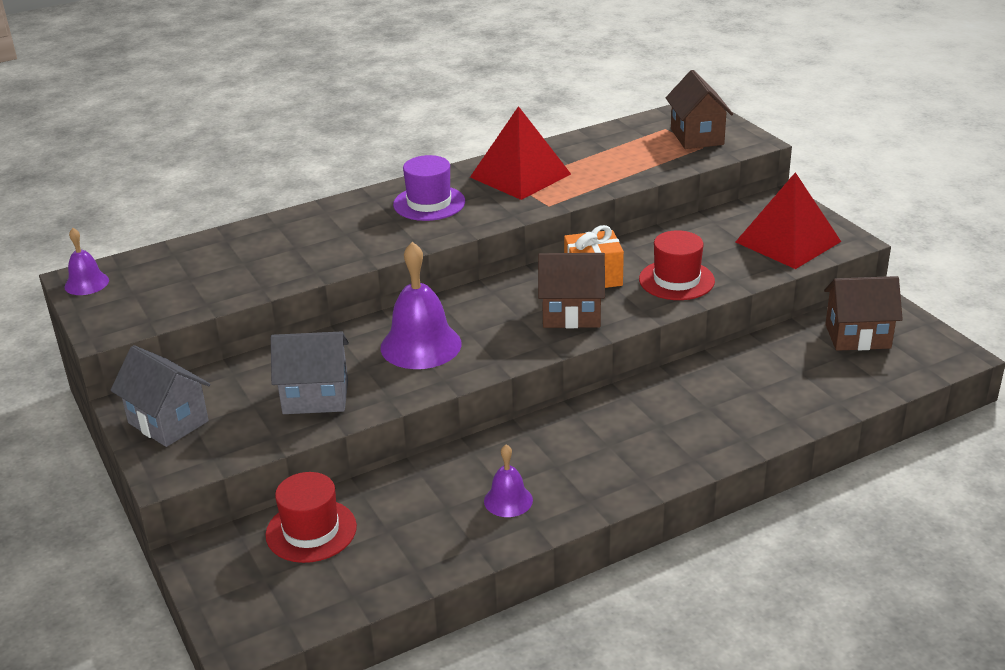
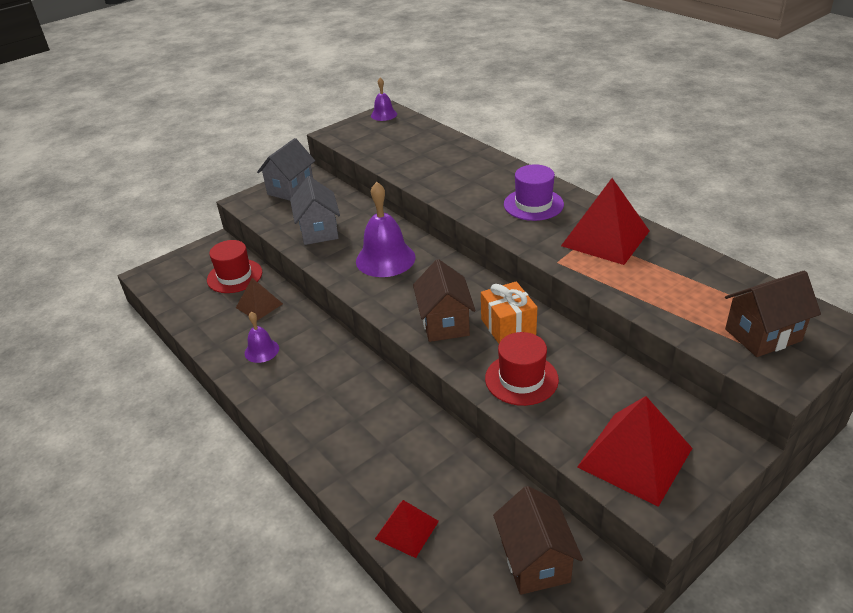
camera: 80 degrees right, 5 degrees up
none -> brown pyramid [236,278,283,321]
none -> red pyramid [375,500,439,558]

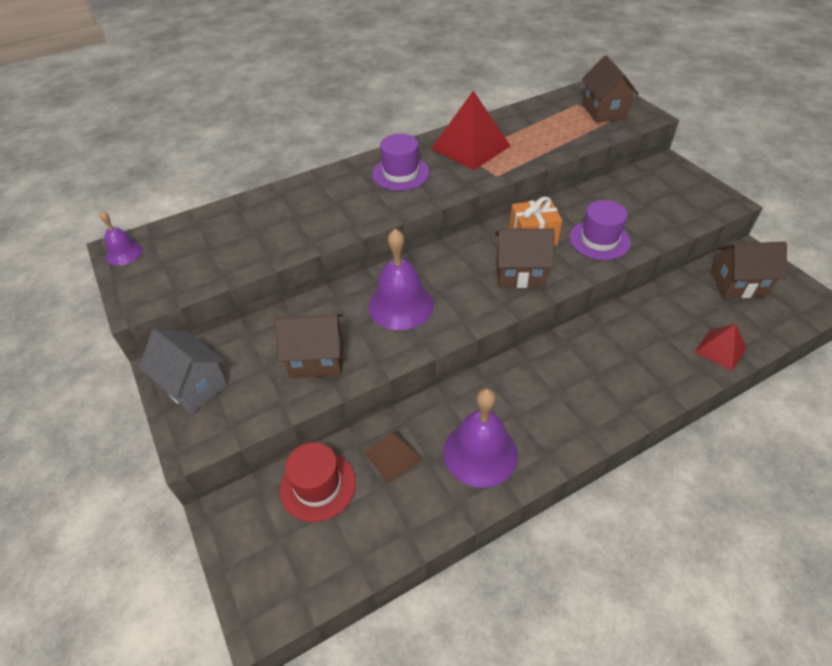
camera: 80 degrees left, 10 degrees up
purple bell [245,312,279,363] -> purple bell [443,389,518,488], size x1.83
grey house [290,176,340,245] -> brown house [275,314,343,378]
red hat [485,332,559,406] -> purple hat [569,200,631,260]
red pyramid [577,396,692,507] -> none

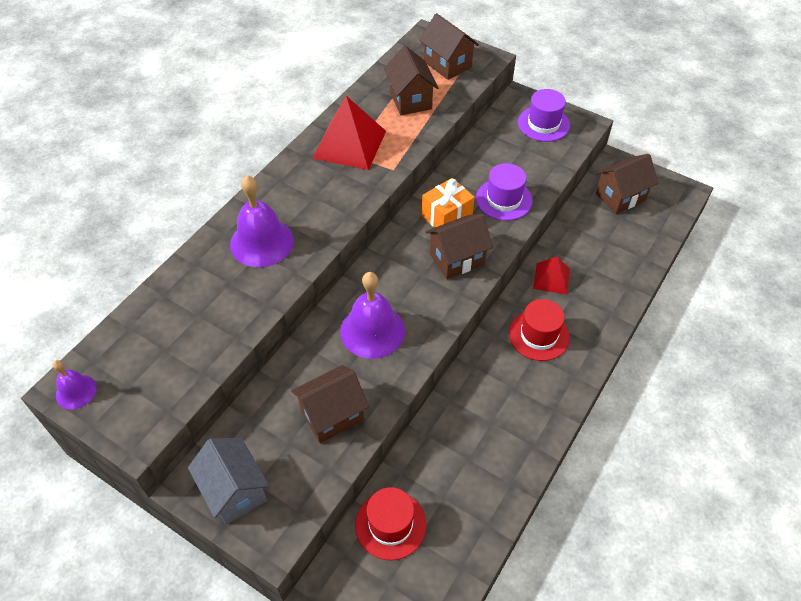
camera: 30 degrees left, 5 degrees up
grey house [139,329,228,414] -> grey house turned 45 degrees clockwise [188,438,269,525]
brown pyramid [364,430,423,484] -> none
purple hat [372,134,430,191] -> purple hat moved to [518,89,570,142]
purple bell [443,389,518,488] -> purple bell moved to [230,175,294,268]
red pyramid [695,324,747,371] -> red pyramid moved to [533,257,570,294]
none -> brown house [384,46,439,115]
none -> red hat [509,299,570,361]

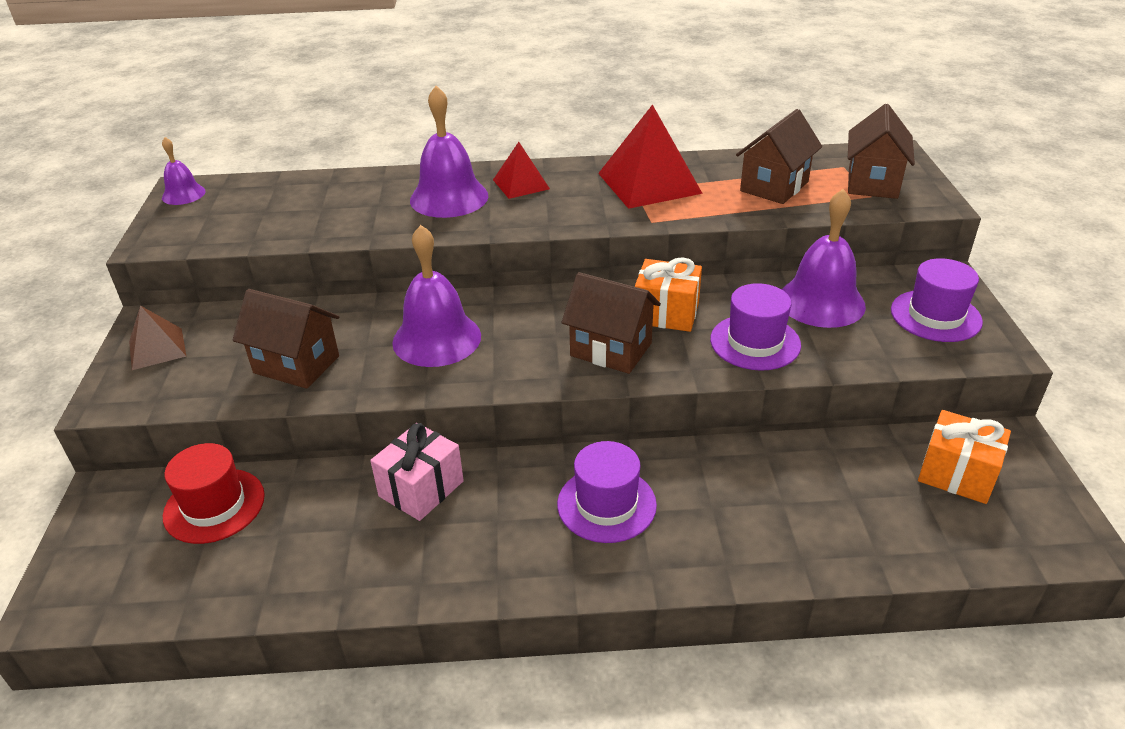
camera: 55 degrees right, 15 degrees down
grey house [188,438,269,525] -> brown pyramid [129,305,186,370]
red hat [509,299,570,361] -> purple hat [557,441,657,543]
red pyramid [533,257,570,294] -> red pyramid moved to [493,142,550,199]
brown house [596,154,658,214] -> orange gift [918,410,1011,504]
none -> pink gift [370,423,464,521]
none -> purple bell [781,189,866,328]

